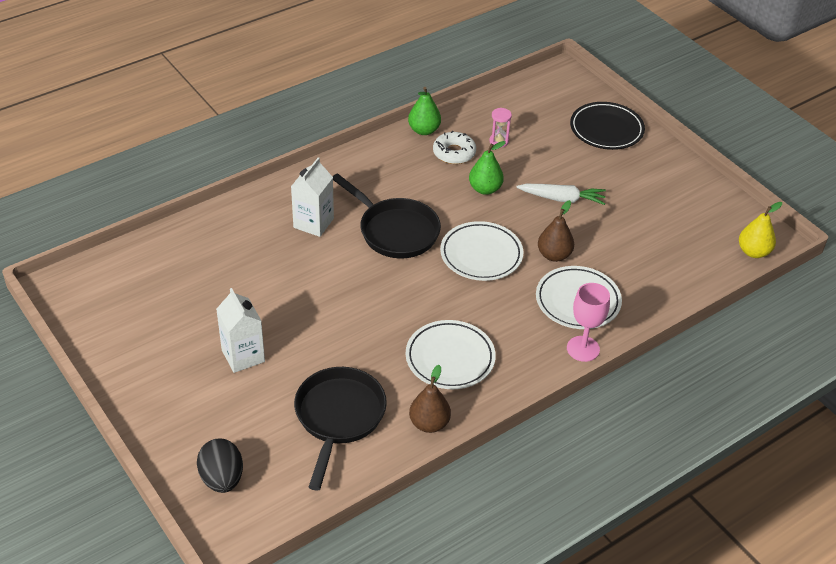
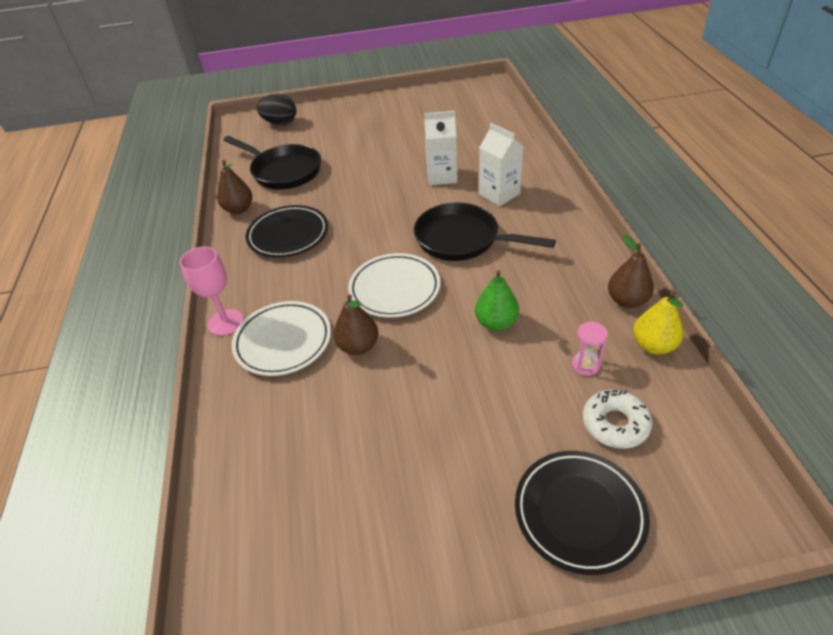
camera: 120 degrees right, 0 degrees up
white carton [216,288,265,373] -> white carton moved to [424,111,457,185]
black pan [333,174,441,258] -> black pan turned 45 degrees clockwise [414,203,556,261]
white plate [406,320,496,389] -> black plate [246,205,328,258]
green pear [408,87,441,135] -> brown pear [608,235,654,308]
white donut [433,130,476,164] -> white donut moved to [583,389,652,449]
white carrot [516,184,606,205] -> none
yellow pear [739,202,782,258] -> yellow pear moved to [633,292,683,354]

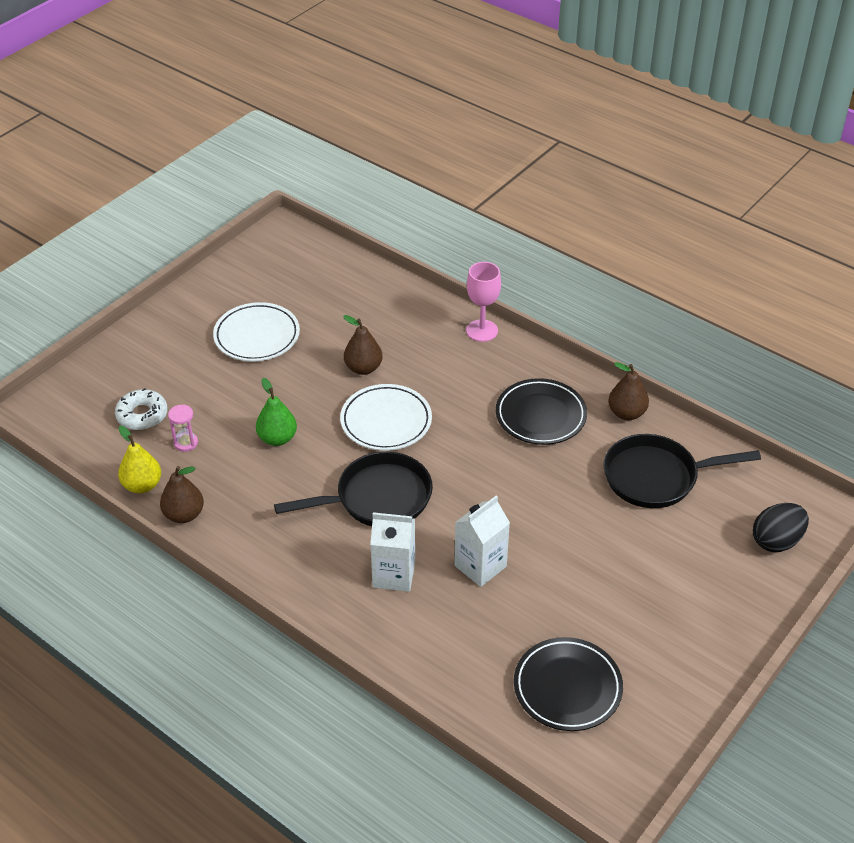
camera: 135 degrees right, 0 degrees up
white plate [232,301,331,376] -> white plate moved to [213,302,300,362]
black plate [515,451,650,575] -> black plate moved to [514,637,623,731]

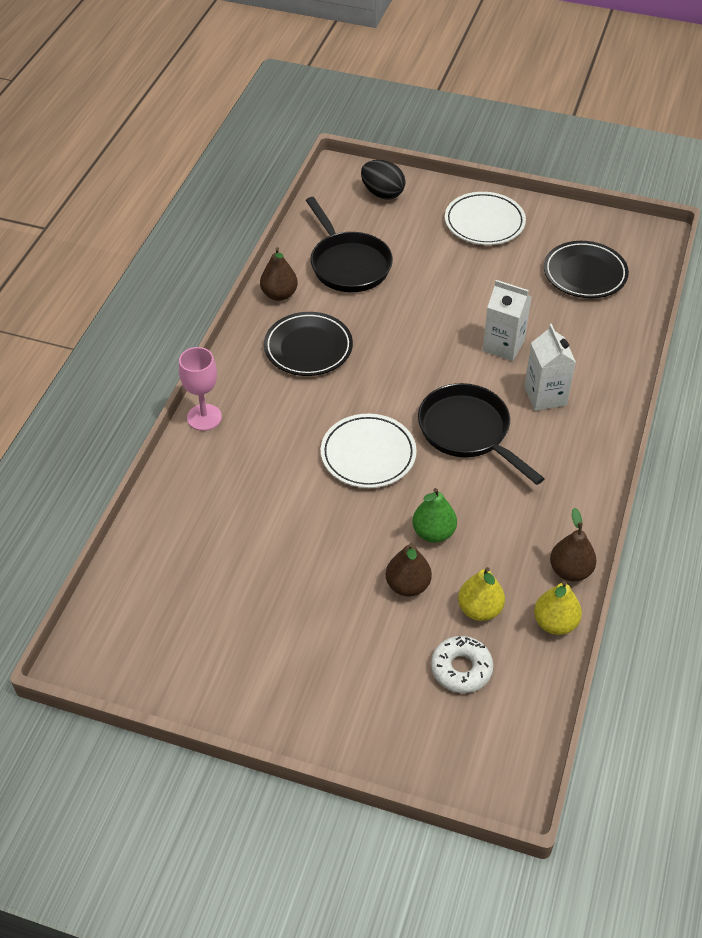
camera: 110 degrees left, 5 degrees up
pink hourglass [168,404,198,452] -> yellow pear [458,567,505,621]
white plate [213,302,300,362] -> white plate moved to [445,192,526,245]
brown pear [343,315,382,375] -> brown pear moved to [386,543,432,597]

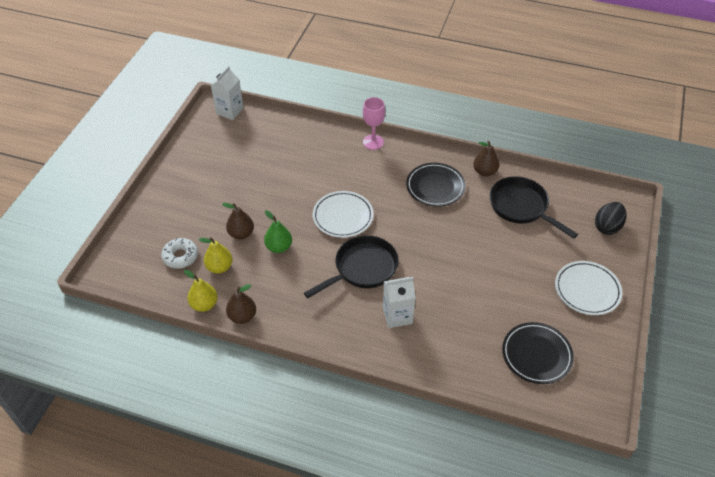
camera: 90 degrees right, 0 degrees up
black pan [306,197,393,292] -> black pan turned 75 degrees clockwise [490,176,578,239]
white carton [482,280,532,361] -> white carton moved to [211,66,244,120]

